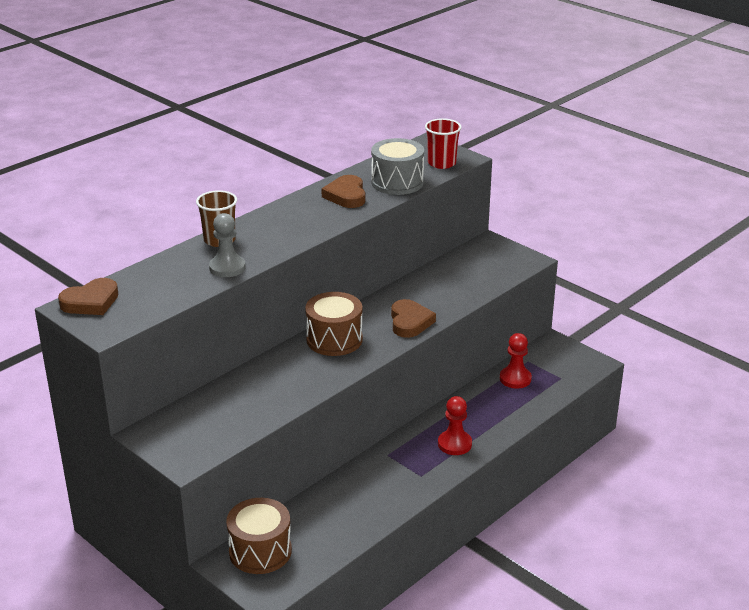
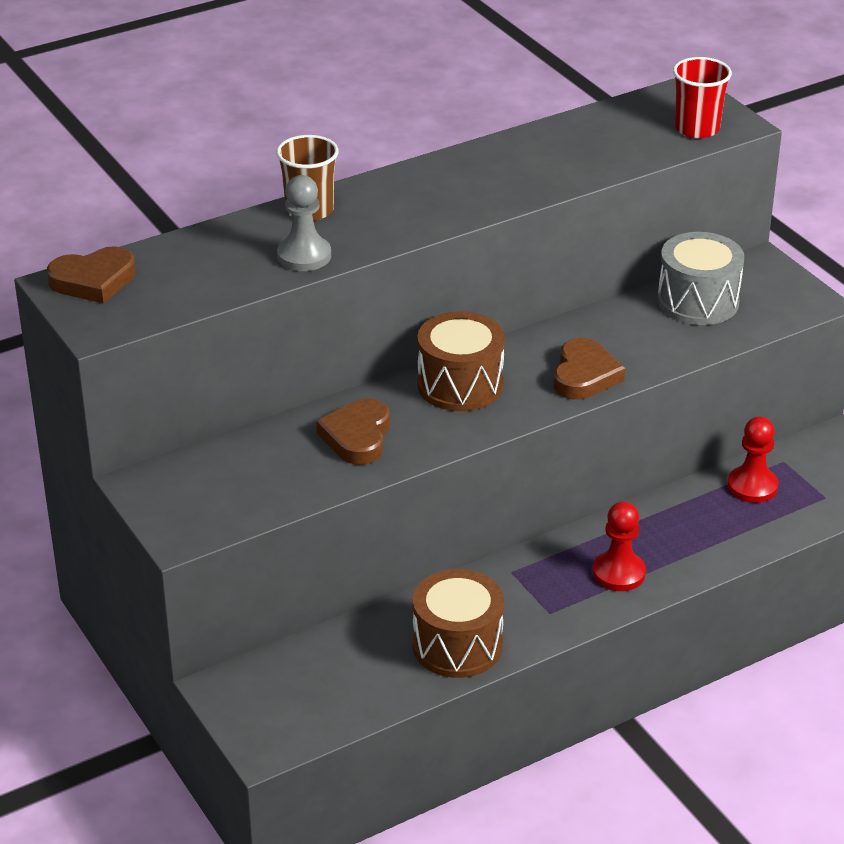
camera: 15 degrees right, 5 degrees up
brown drum [226,498,292,574] -> brown drum moved to [413,569,504,678]
brown heart [322,175,365,208] -> brown heart moved to [316,399,390,465]
grey drum [371,138,424,195] -> grey drum moved to [657,232,744,325]

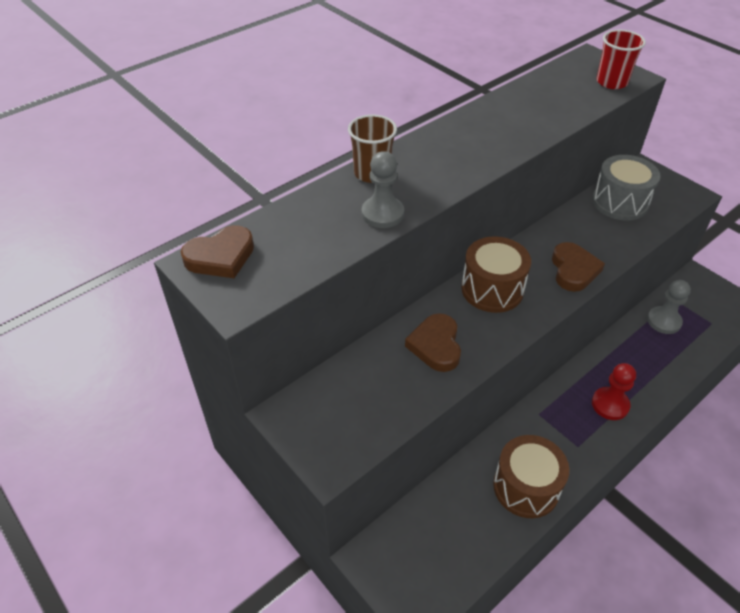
camera: 10 degrees left, 10 degrees up
red pawn [727,417,779,503] -> grey pawn [647,280,691,334]

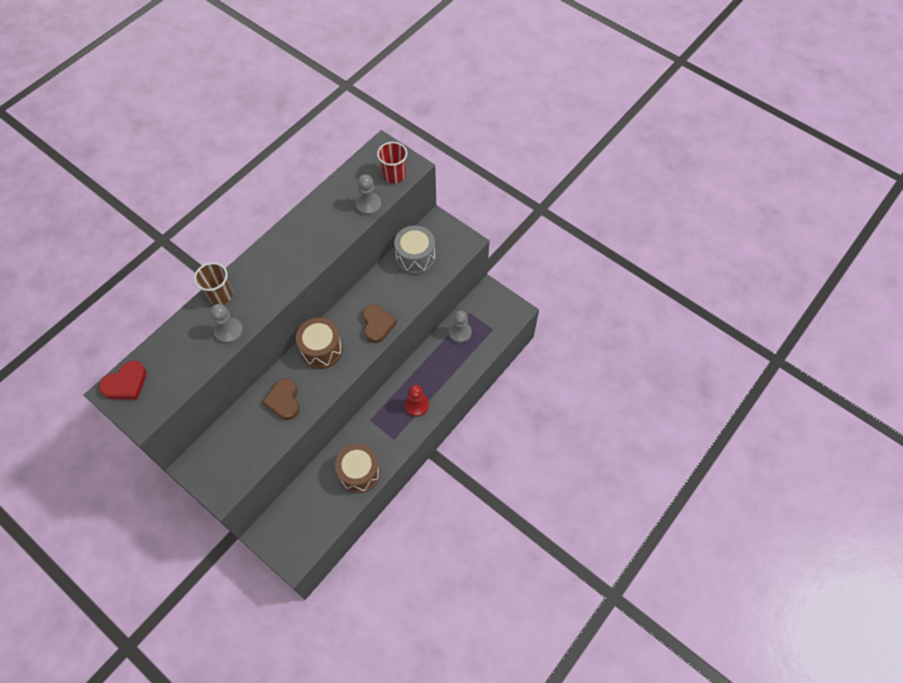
camera: 10 degrees left, 15 degrees up
brown heart [181,225,254,278] -> red heart [99,361,147,400]
none -> grey pawn [356,174,382,216]

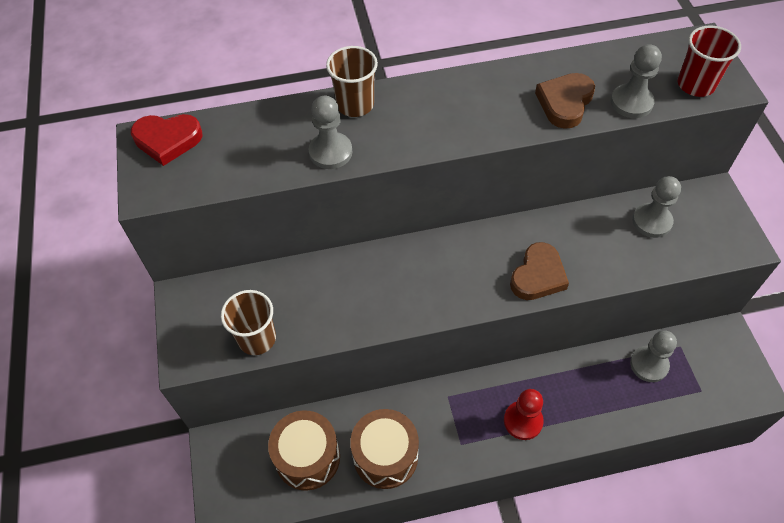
camera: 40 degrees right, 5 degrees down
brown heart [263,378,300,420] -> brown heart moved to [535,73,595,129]
brown drum [296,318,343,369] -> brown drum moved to [268,410,340,491]
grey drum [394,226,435,275] -> grey pawn [632,176,681,238]
none -> brown cup [221,290,276,355]

